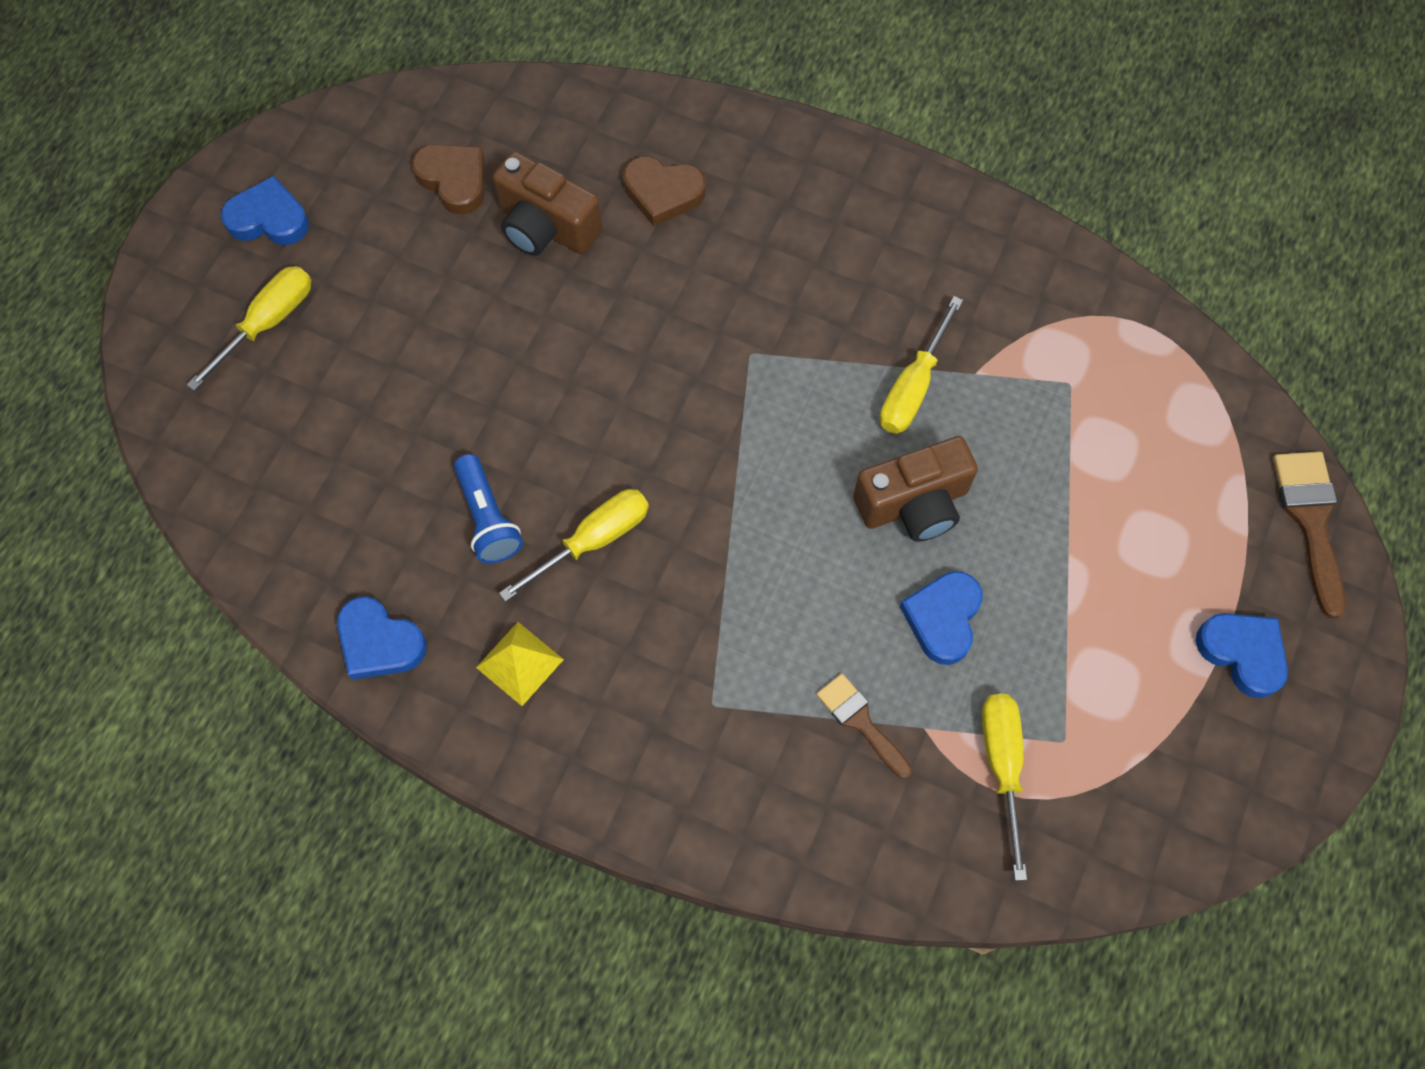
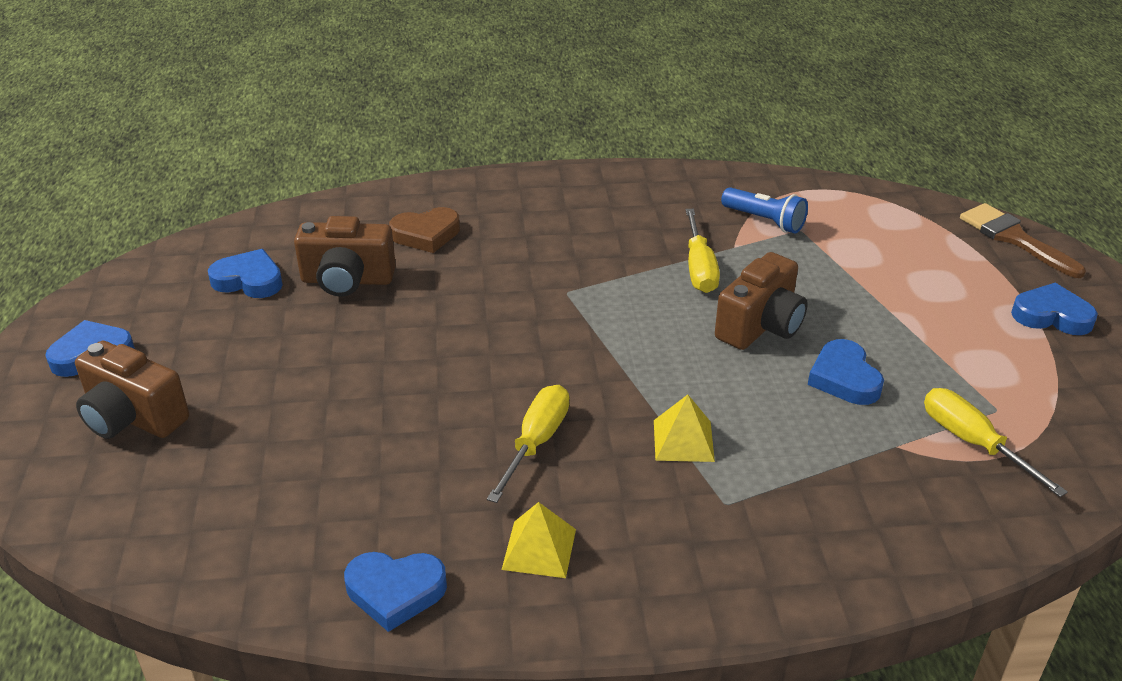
camera: 30 degrees left, 30 degrees down
yellow screwdriver [187,266,311,391] -> brown camera [75,341,189,439]
brown heart [412,144,484,215] -> blue heart [208,249,283,298]
blue flashlight [454,454,523,564] -> blue flashlight moved to [721,187,808,233]
brown brush [817,673,912,779] -> none
none -> yellow pyramid [654,395,715,462]

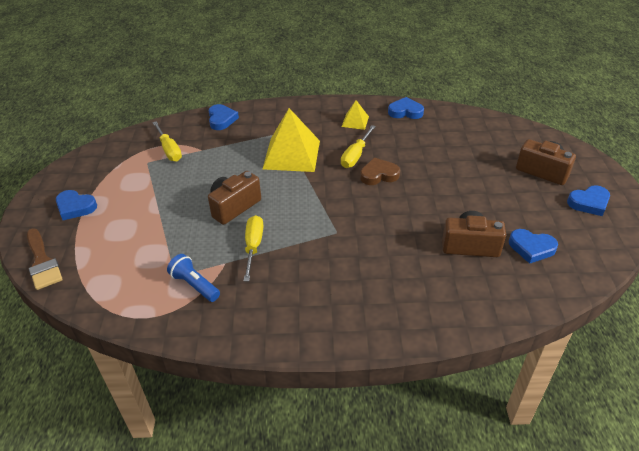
camera: 175 degrees left, 5 degrees up
brown heart [389,207,460,253] -> brown heart moved to [360,157,400,185]
yellow pyramid [654,395,715,462] -> yellow pyramid [263,108,320,172], size x2.03
blue heart [808,339,884,405] -> blue heart moved to [208,104,239,130]

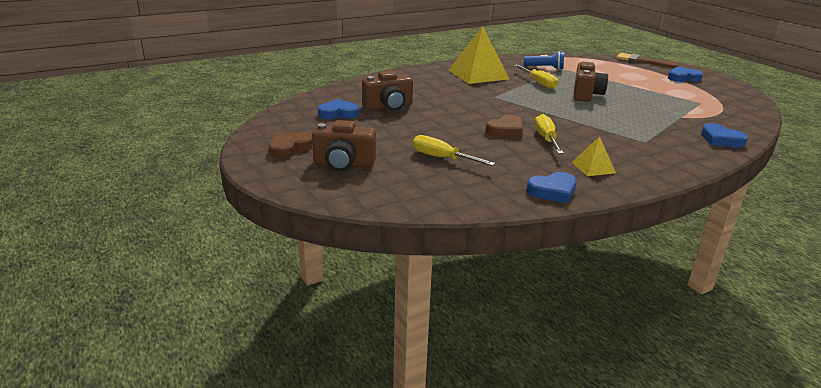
camera: 150 degrees right, 15 degrees down
yellow screwdriver [152,121,182,162] -> yellow screwdriver moved to [413,135,495,166]
yellow pyramid [263,108,320,172] -> yellow pyramid moved to [449,26,509,84]
blue heart [567,185,610,216] -> brown heart [269,133,313,158]

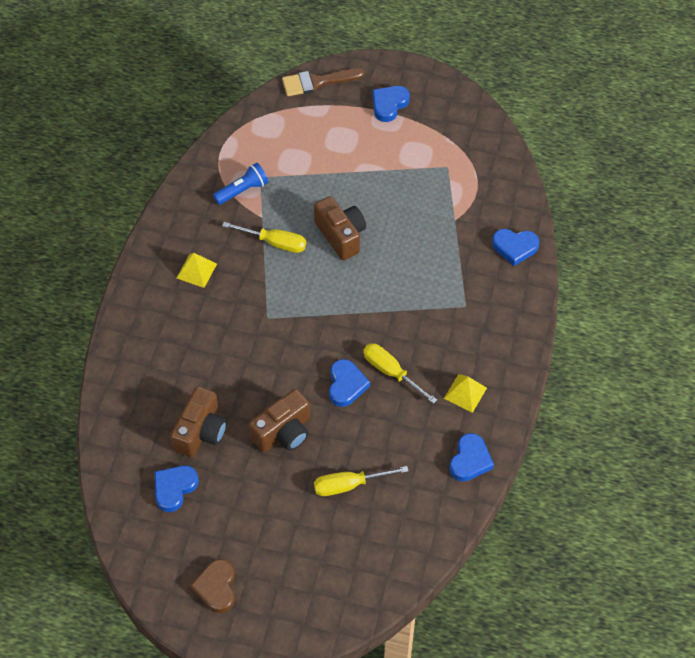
camera: 45 degrees left, 30 degrees up
brown camera [312,120,376,171] -> brown camera moved to [249,389,310,452]
yellow pyramid [449,26,509,84] -> yellow pyramid [177,253,217,288], size x0.49
brown heart [485,115,523,137] -> blue heart [329,359,370,407]

